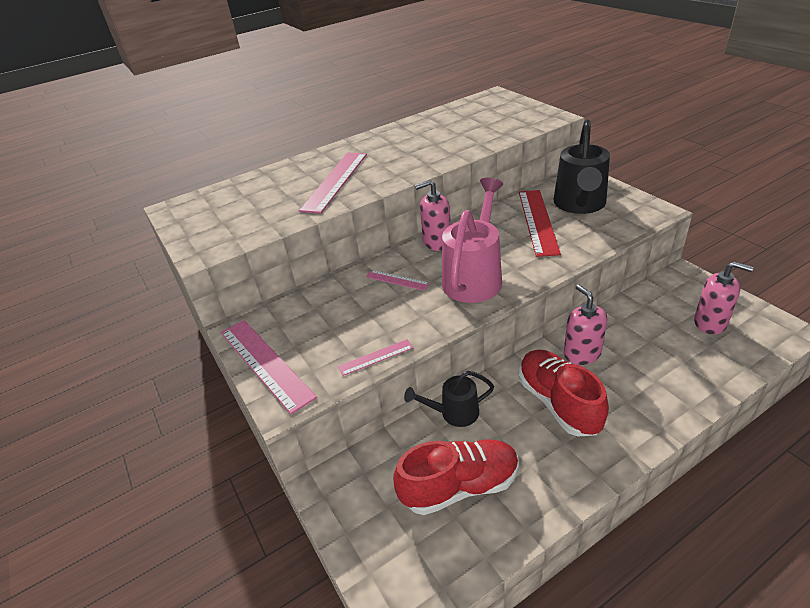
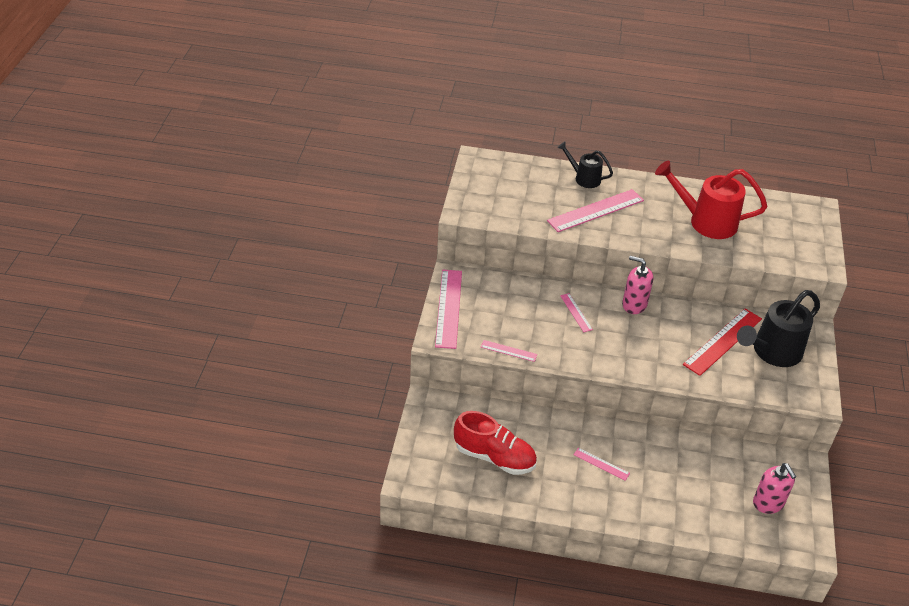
camera: 35 degrees right, 5 degrees up
black watering can [404,371,494,427] -> black watering can moved to [557,142,613,188]
pink watering can [442,178,503,303] -> none
red shoe [519,350,609,436] -> pink ruler [574,448,630,481]
pink soap dispenser [564,285,607,365] -> none
none -> red watering can [655,161,767,239]

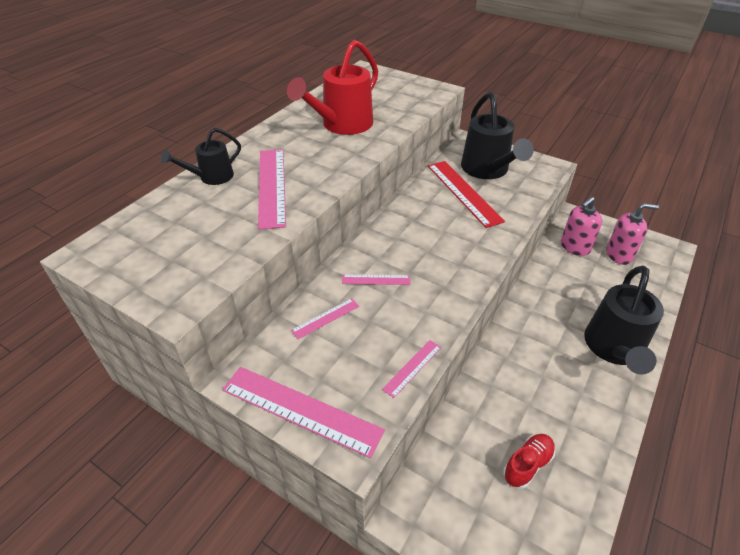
camera: 65 degrees left, 0 degrees up
red shoe [454,411,537,475] -> red shoe [503,434,555,489], size x0.58
pink ruler [574,448,630,481] -> pink ruler moved to [291,298,359,339]
pink soap dispenser [622,256,653,314] -> pink soap dispenser moved to [561,197,602,256]
none -> black watering can [584,266,664,375]

